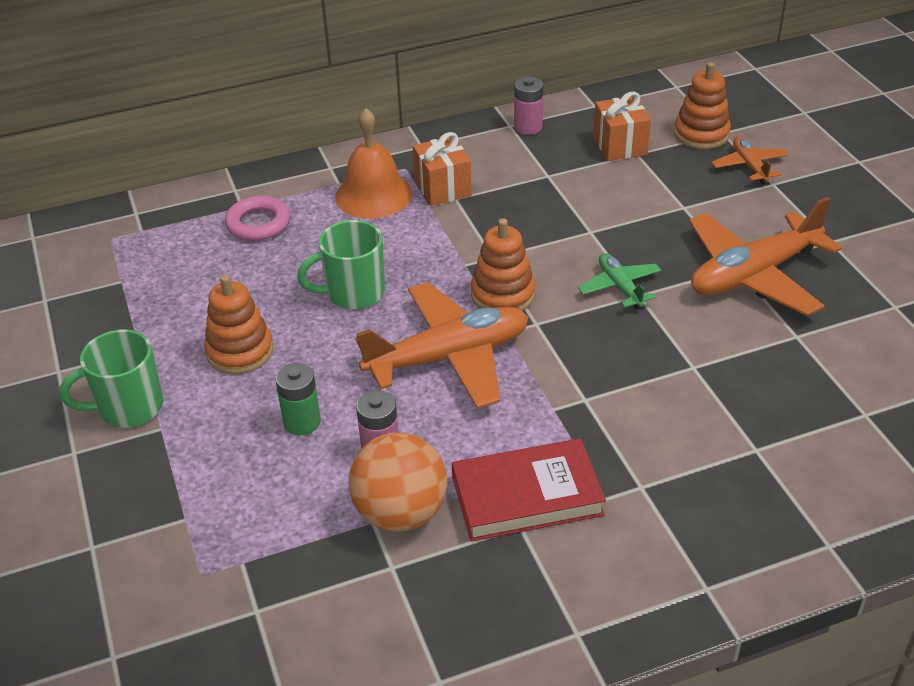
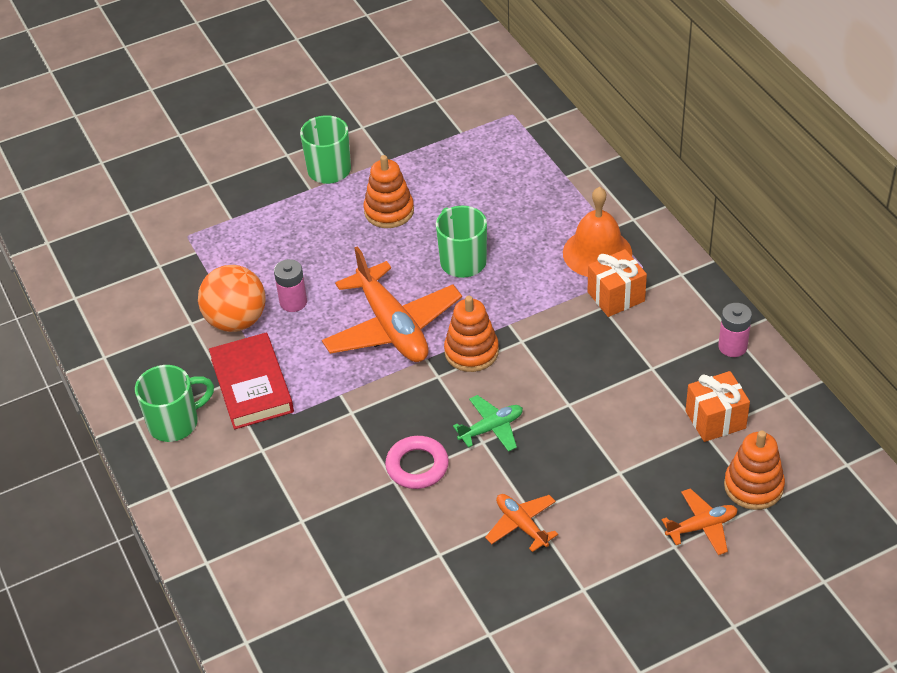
camera: 85 degrees right, 5 degrees up
pink ring [225,196,290,241] -> pink ring moved to [385,436,449,489]
green battery [275,363,321,435] -> none
orange plane [689,197,842,316] -> orange plane [485,494,558,552], size x0.50
none -> green mug [135,365,214,442]

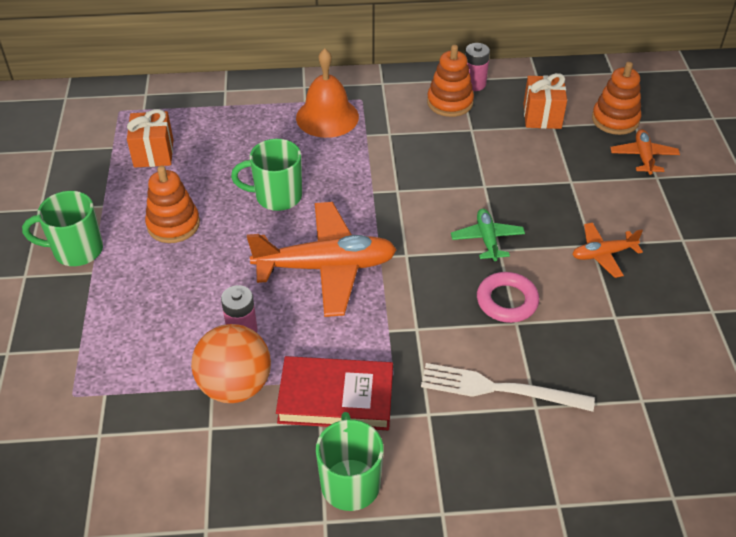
camera: 70 degrees left, 0 degrees up
orange stacking toy [444,296,499,372] -> orange stacking toy moved to [427,45,474,117]
orange gift [587,249,647,317] -> orange gift moved to [127,109,173,168]
none -> white fork [421,363,595,412]

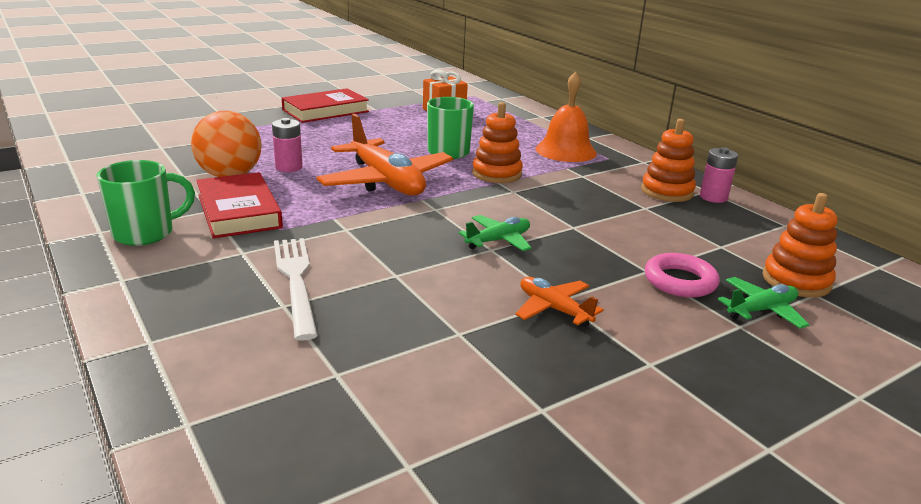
camera: 60 degrees right, 20 degrees down
green mug [22,191,103,266] -> red book [282,88,369,123]
orange stacking toy [145,166,200,243] -> orange stacking toy moved to [472,102,523,183]
pink ring [477,272,539,323] -> pink ring moved to [645,253,720,298]
orange gift [523,73,567,129] -> none
orange plane [610,129,680,176] -> green plane [718,277,810,329]

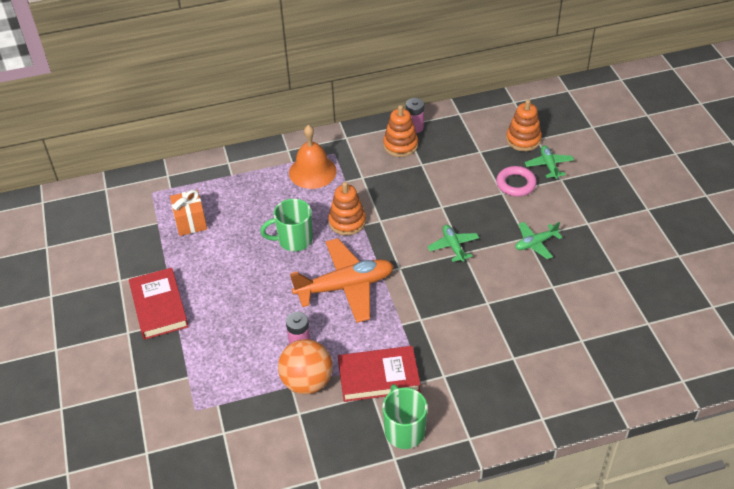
camera: 70 degrees left, 20 degrees up
white fork [274,238,318,341] -> none
orange plane [515,277,604,327] -> green plane [515,222,563,259]

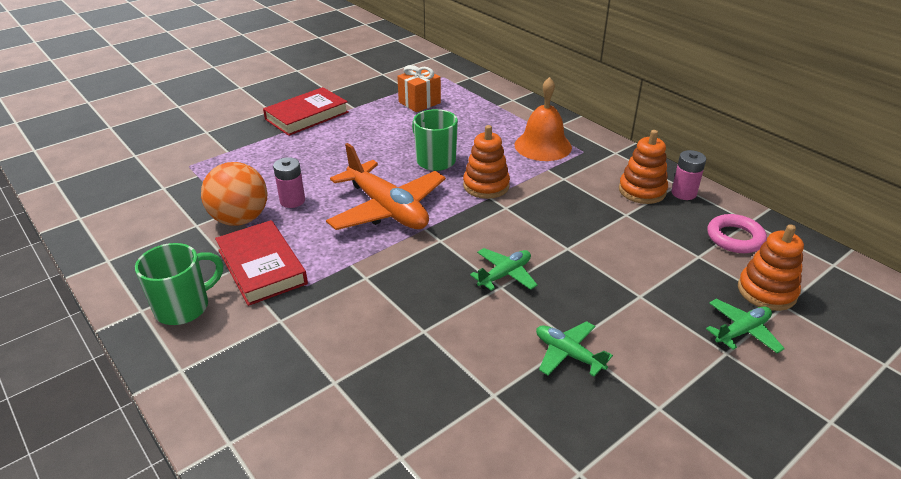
camera: 65 degrees right, 10 degrees down
pink ring [496,166,537,197] -> pink ring moved to [707,214,767,253]

